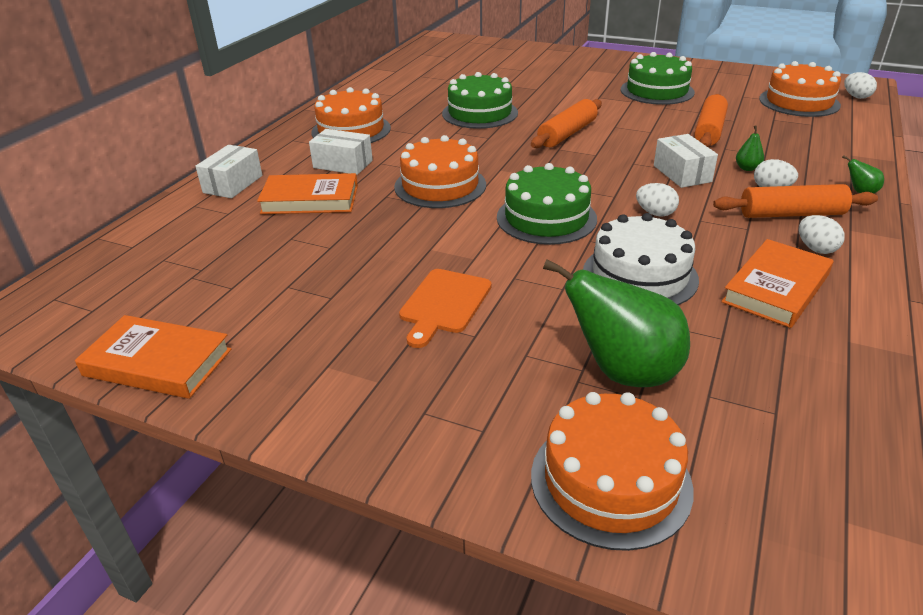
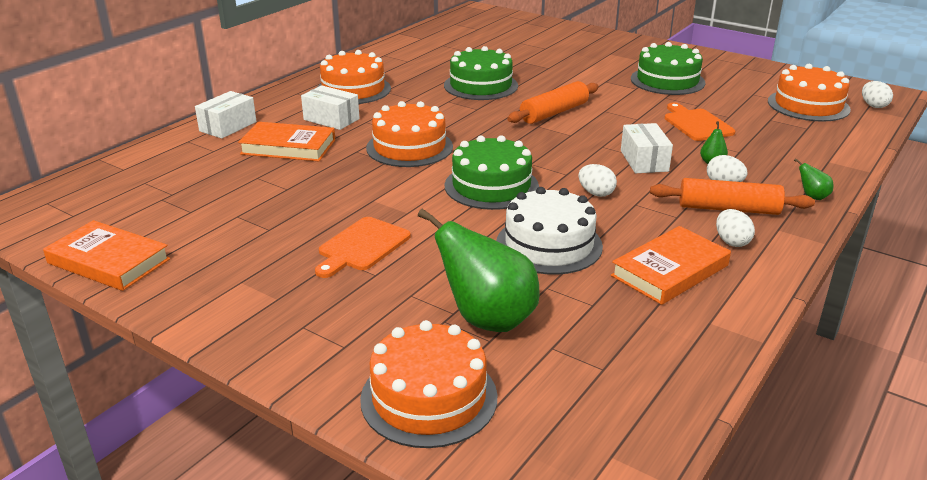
camera: 10 degrees right, 5 degrees down
orange rolling pin [694,94,728,147] -> orange cutting board [665,103,735,141]

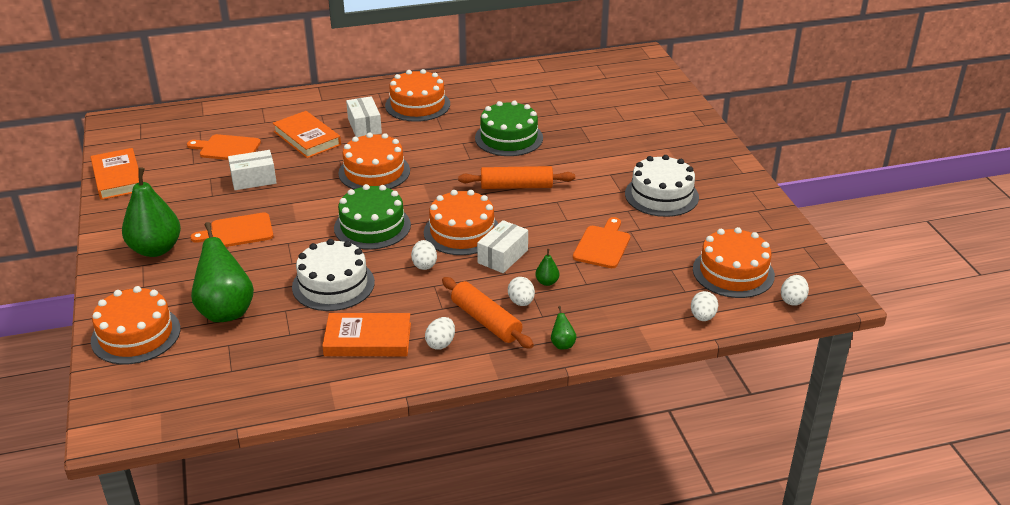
camera: 40 degrees right, 5 degrees up
white box [195,91,257,139] -> white box moved to [228,150,277,190]
green cake [631,42,705,95] -> white cake [625,155,699,217]
none -> green pear [122,167,181,257]
none -> orange cutting board [187,134,261,160]
none -> orange cake [424,190,498,255]
none -> white egg [691,291,718,321]

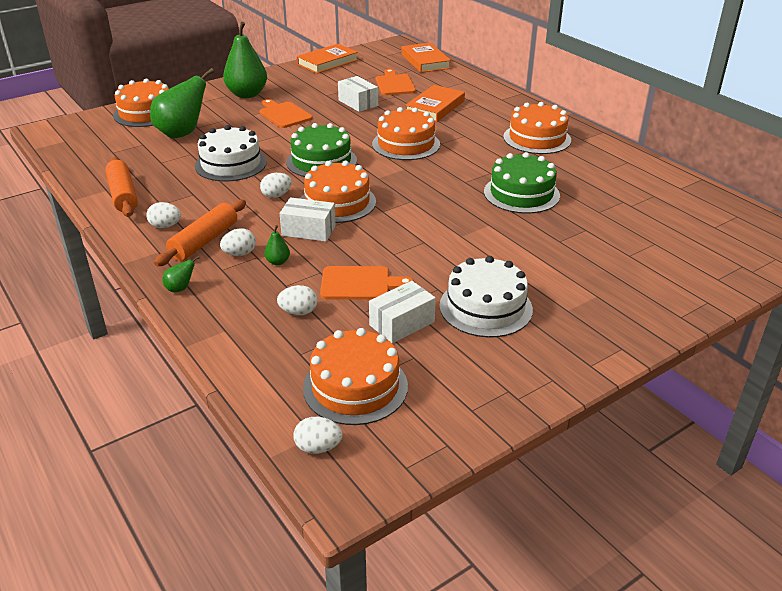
camera: 70 degrees right, 0 degrees up
orange book [322,313,411,356] -> orange book moved to [401,43,451,73]
white box [346,96,382,137] -> white box moved to [369,281,436,344]
orange rolling pin [458,166,575,189] -> orange rolling pin moved to [105,157,138,217]
white egg [691,291,718,321] -> white egg moved to [277,285,318,315]

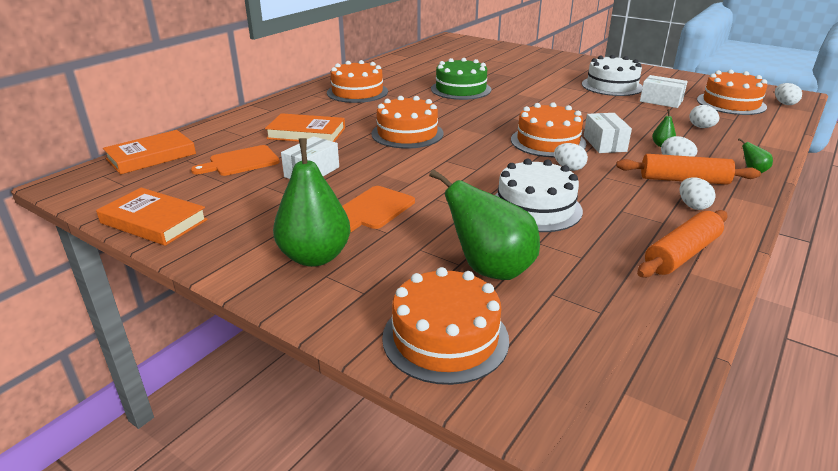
camera: 110 degrees left, 5 degrees down
green cake [286,123,357,177] -> none
orange cutting board [320,266,414,300] -> none

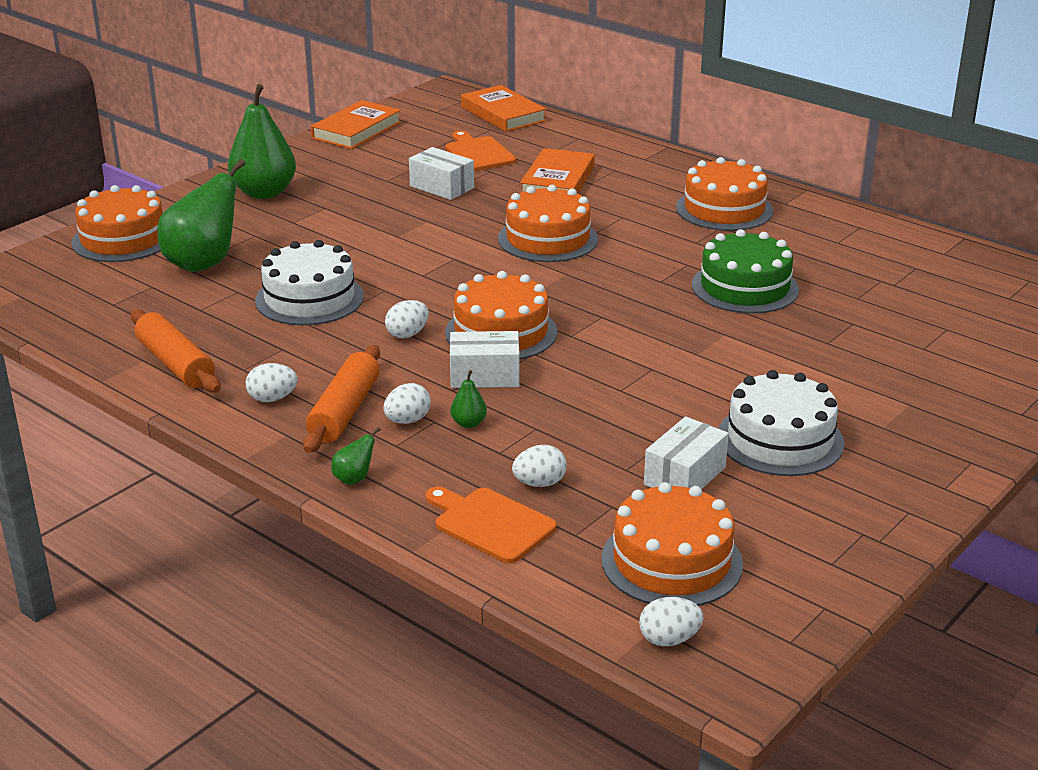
camera: 95 degrees right, 0 degrees up
orange cutting board [342,186,415,233] -> orange cutting board moved to [425,487,557,563]

